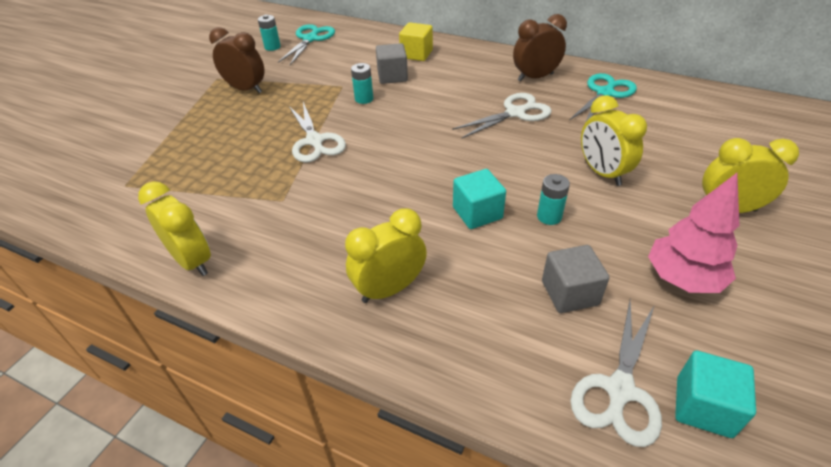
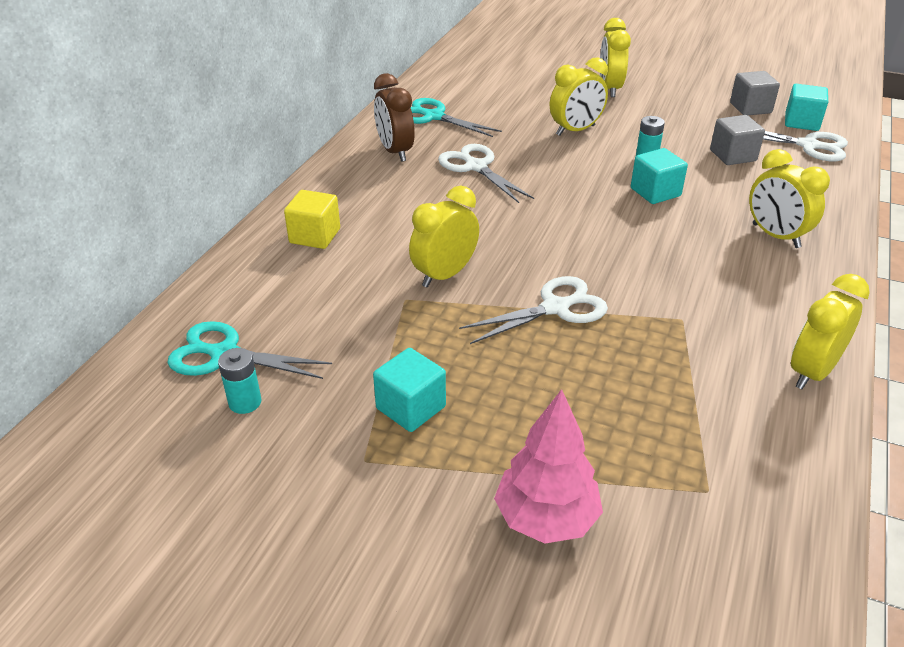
camera: 95 degrees left, 5 degrees down
brown clock [209,27,264,93] -> turquoise cube [373,348,446,432]
turquoise battery [351,63,373,104] -> yellow clock [409,186,479,288]
grey cube [376,43,408,84] -> grey cube moved to [730,71,780,115]
pink tree [648,173,739,293] -> pink tree moved to [494,389,603,544]

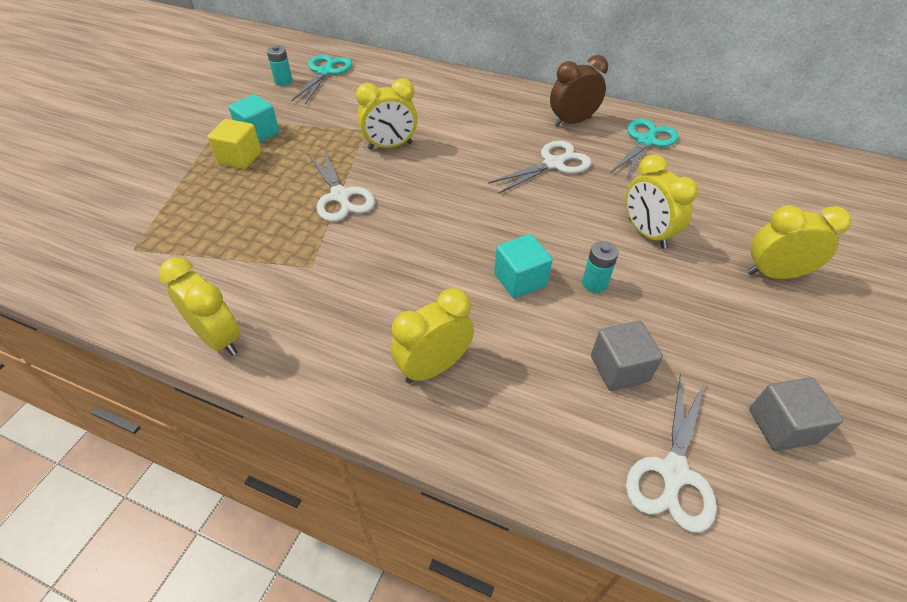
camera: 90 degrees right, 10 degrees up
yellow cube [284,190,340,249] -> yellow cube moved to [207,119,262,169]
yellow clock [409,186,479,288] -> yellow clock turned 120 degrees clockwise [356,78,418,150]
pink tree [494,389,603,544] -> none
turquoise cube [785,84,828,131] -> none

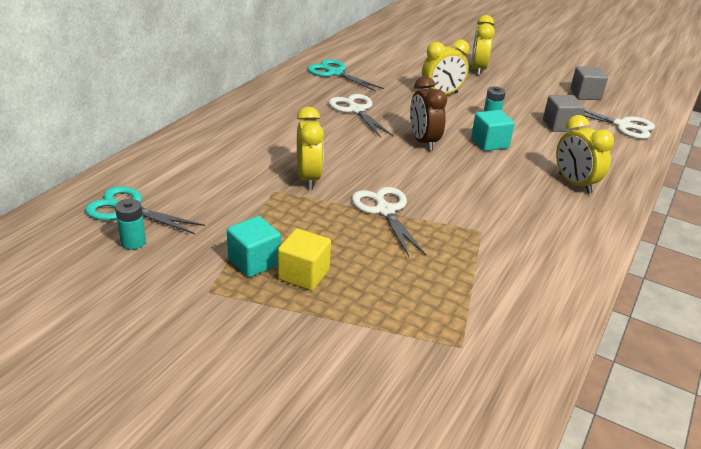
camera: 85 degrees left, 15 degrees down
yellow clock [159,257,241,356] -> none
white scissors [308,150,375,222] -> white scissors turned 90 degrees counterclockwise [352,187,426,257]
brown clock [550,55,608,127] -> brown clock moved to [410,76,447,151]

